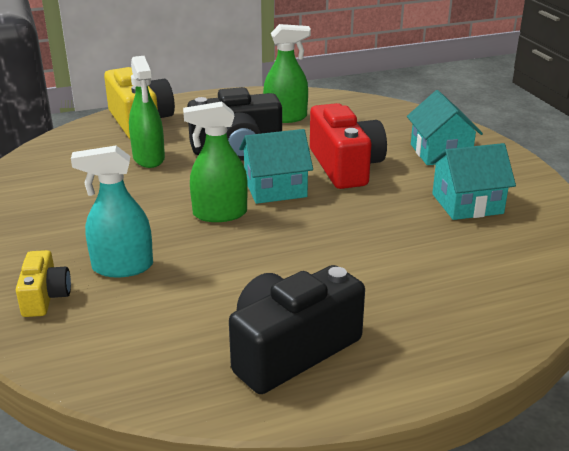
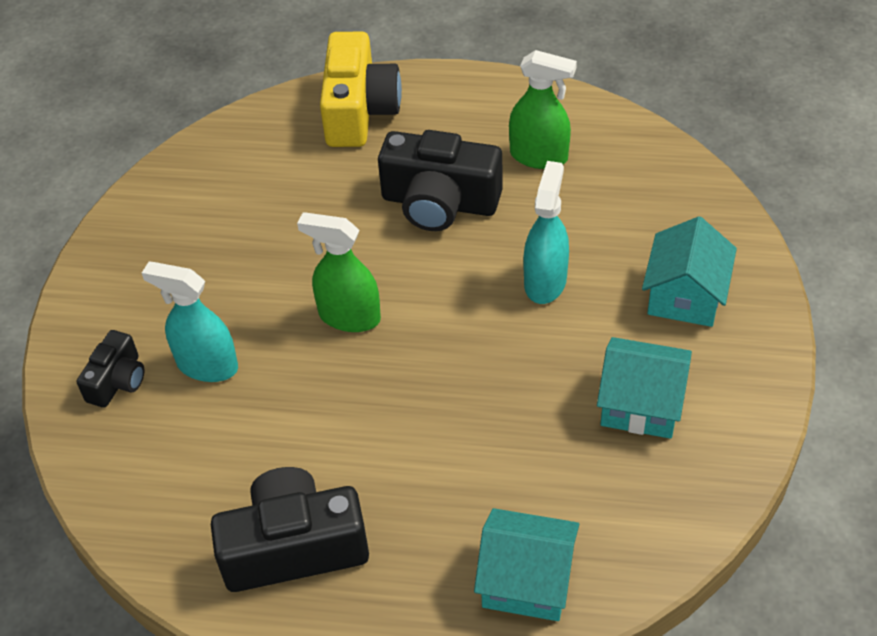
camera: 30 degrees right, 20 degrees up
yellow camera [16,250,71,317] -> black camera [77,330,144,408]
green spray bottle [129,56,165,168] -> none
turquoise house [239,129,313,204] -> turquoise house moved to [474,508,579,621]
red camera [310,103,387,189] -> turquoise spray bottle [524,161,569,304]

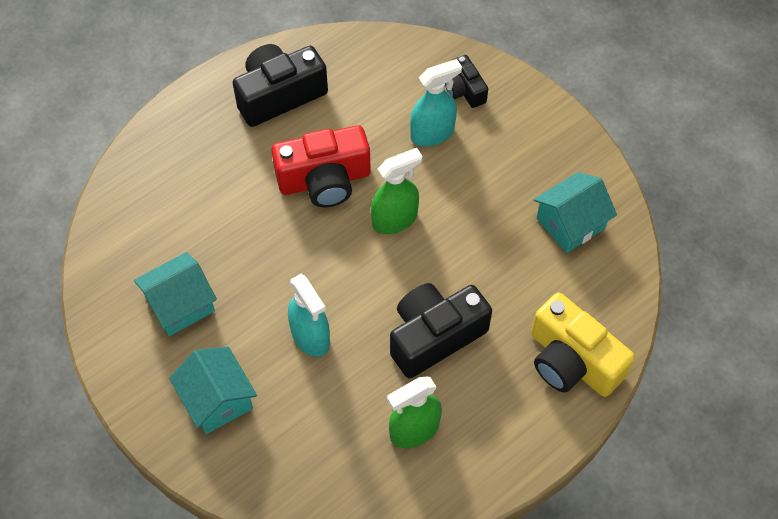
camera: 130 degrees right, 10 degrees up
black camera [211,467,369,592] -> black camera turned 150 degrees counterclockwise [233,44,328,127]
turquoise house [474,508,579,621] -> turquoise house moved to [534,172,617,253]
none -> red camera [271,125,371,207]

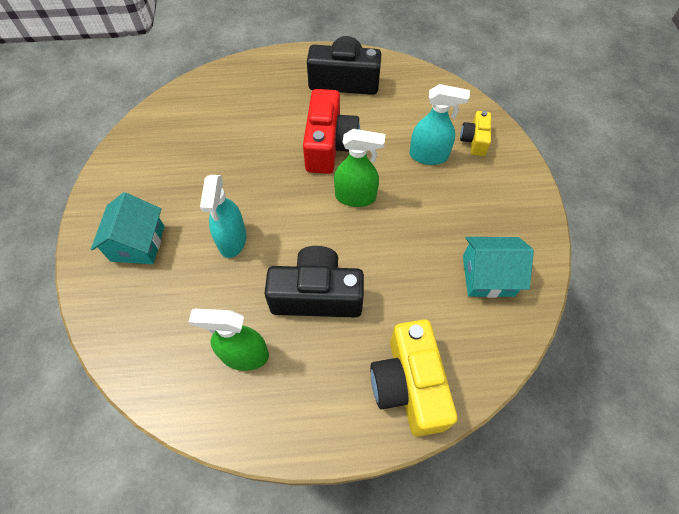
camera: 35 degrees right, 0 degrees up
turquoise house [134,252,217,336] -> none
red camera [271,125,371,207] -> red camera turned 105 degrees counterclockwise [303,89,360,174]
black camera [445,55,488,108] -> yellow camera [460,111,491,156]

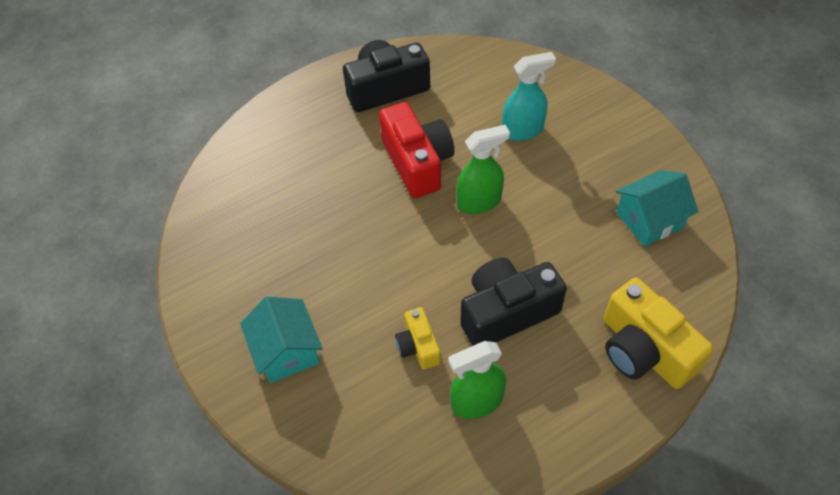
camera: 25 degrees left, 5 degrees down
turquoise spray bottle [200,175,246,258] -> none
yellow camera [460,111,491,156] -> yellow camera moved to [395,307,441,370]

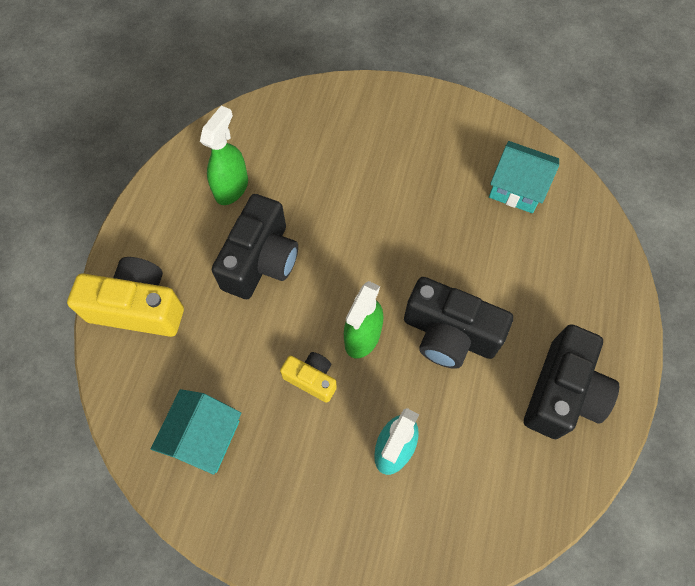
camera: 135 degrees right, 10 degrees up
turquoise house [240,296,323,383] -> turquoise house moved to [489,141,559,213]
red camera [379,102,454,198] -> black camera [404,277,513,369]
yellow camera [395,307,441,370] -> yellow camera moved to [280,352,337,403]

